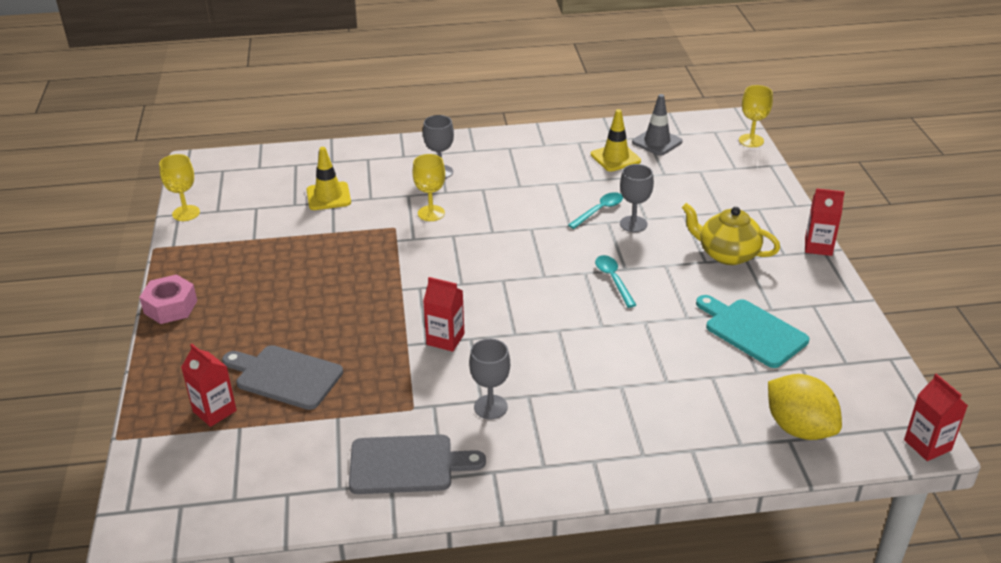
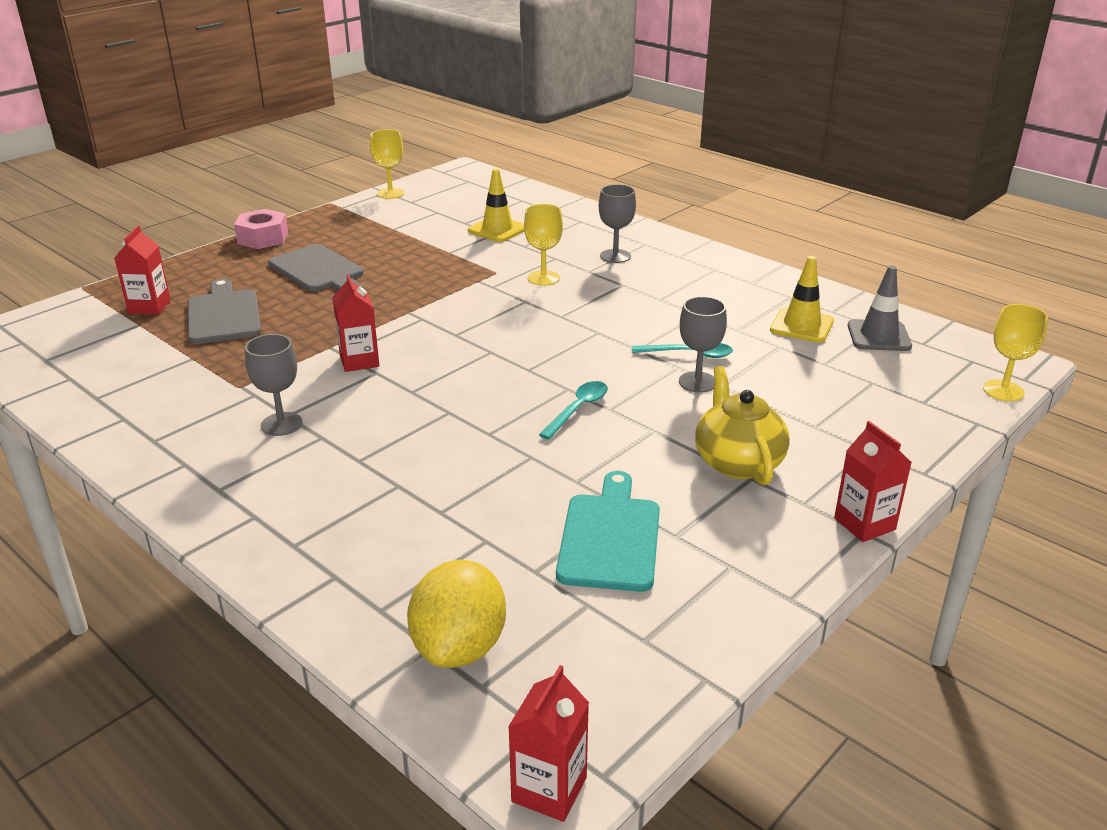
camera: 50 degrees right, 5 degrees down
grey cutting board [349,435,486,494] -> grey cutting board moved to [268,244,364,292]

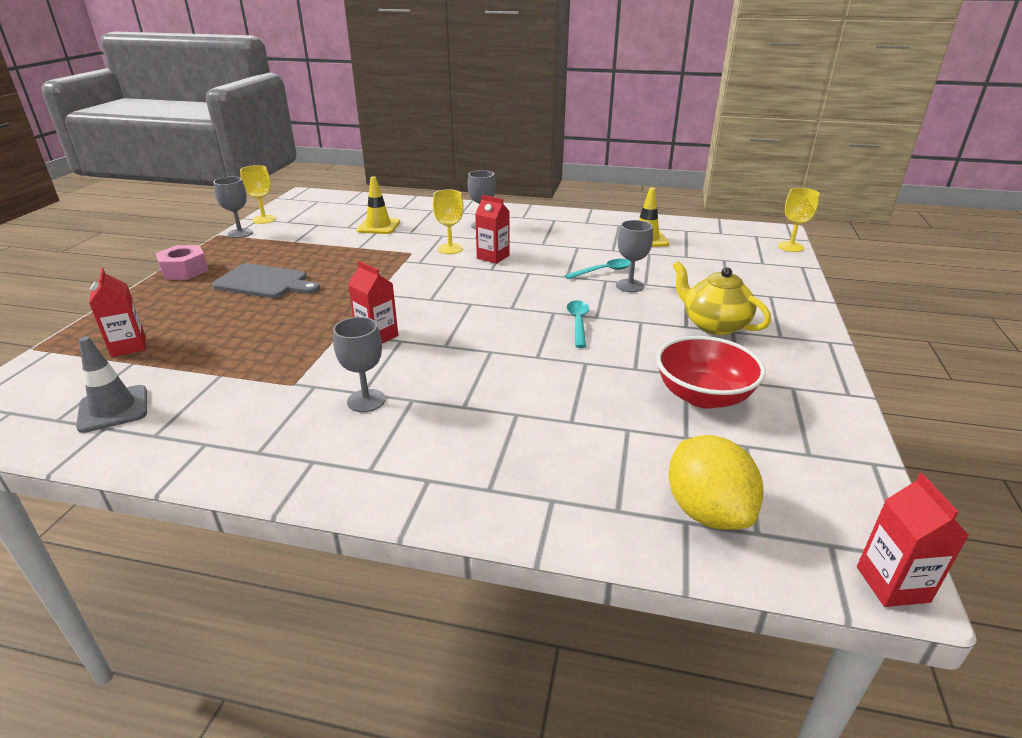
camera: 30 degrees left, 0 degrees up
grey cutting board [188,278,261,344] -> none
turquoise cutting board [556,471,660,592] -> red bowl [656,336,766,409]
red carton [834,421,912,542] -> red carton moved to [475,195,510,264]
grey traffic cone [848,265,912,351] -> grey traffic cone moved to [76,336,147,433]
none -> grey goblet [214,177,253,238]

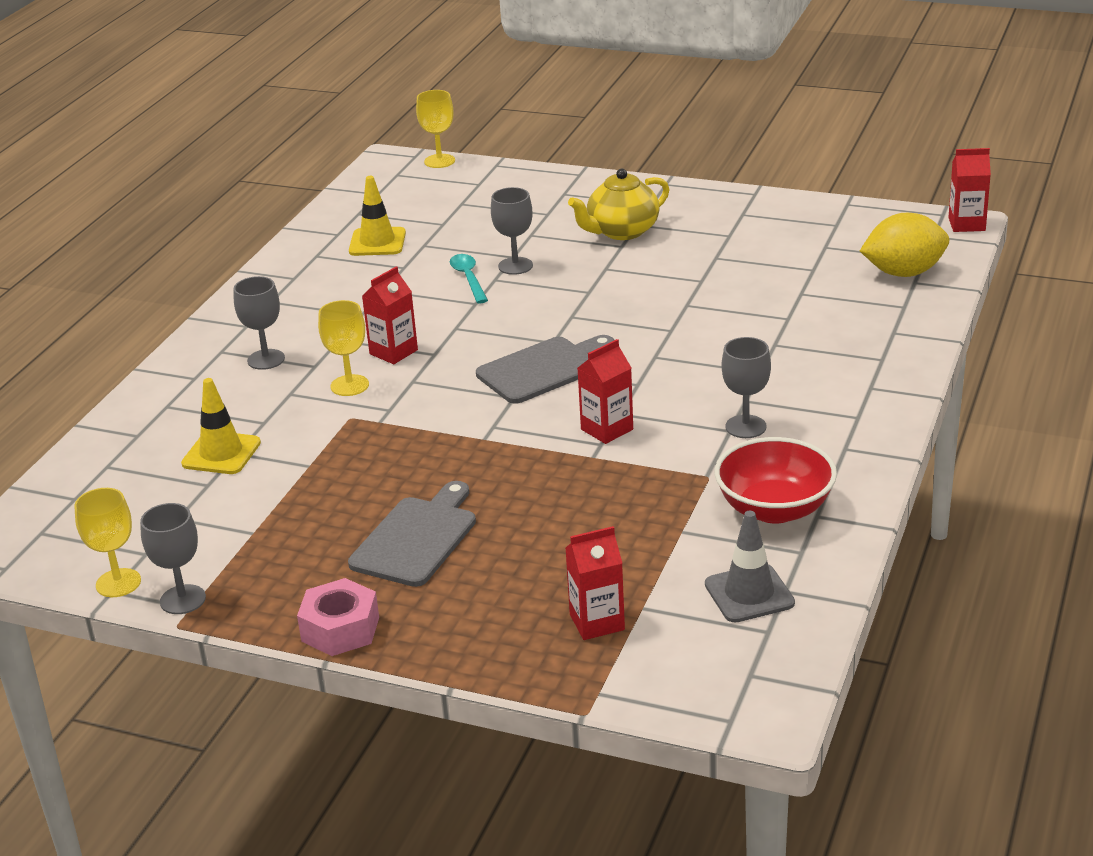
camera: 80 degrees left, 0 degrees up
turquoise spoon [567,300,589,348] -> none
red bowl [656,336,766,409] -> red bowl moved to [715,437,837,524]
none -> grey cutting board [476,335,614,404]

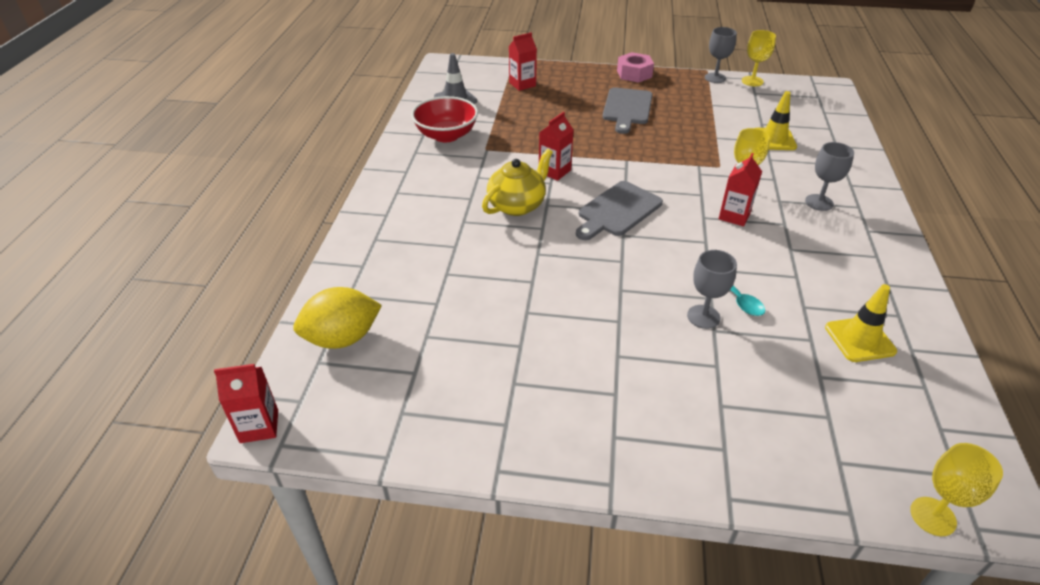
camera: 165 degrees right, 10 degrees up
yellow teapot [568,169,669,240] -> yellow teapot moved to [482,149,553,216]
grey goblet [722,337,771,438] -> none

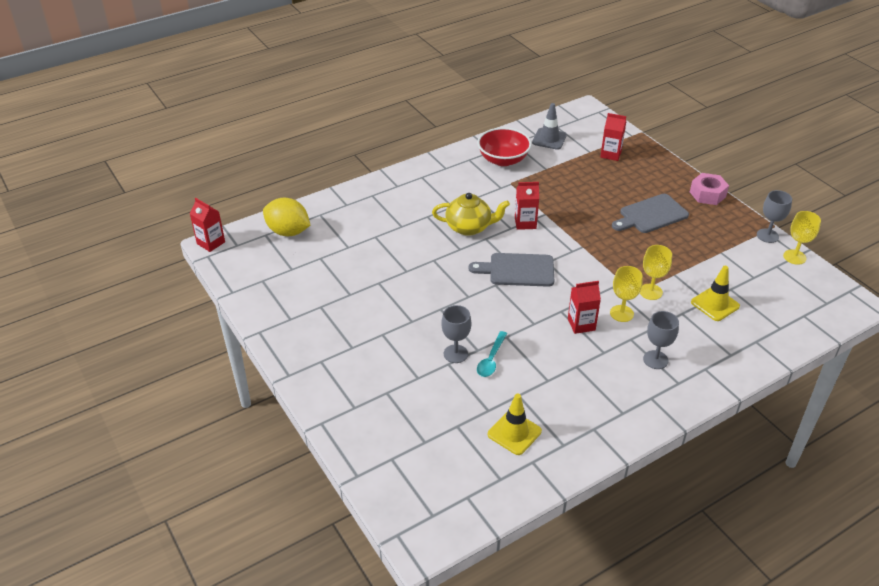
camera: 50 degrees right, 0 degrees up
yellow goblet [910,443,1003,536] -> yellow goblet moved to [640,245,672,300]

